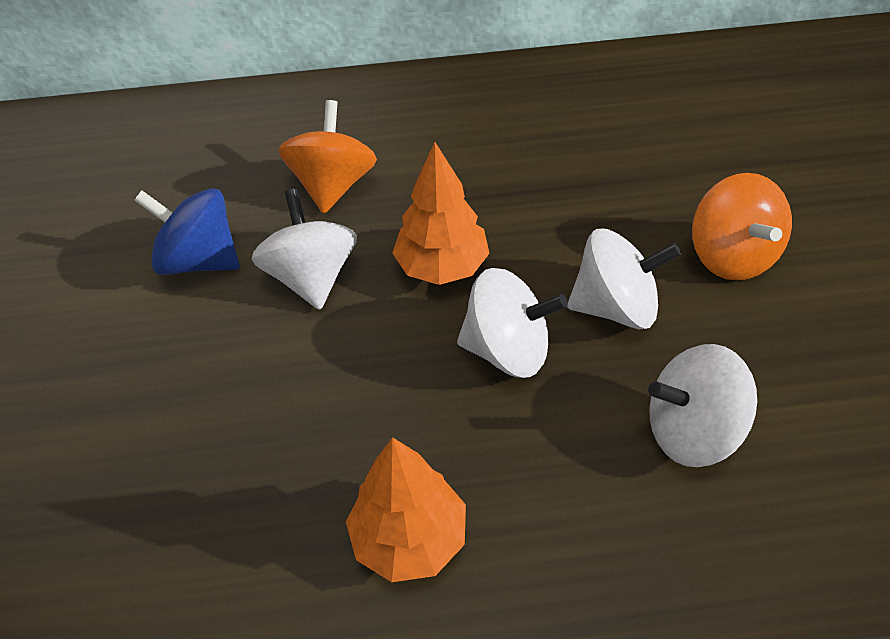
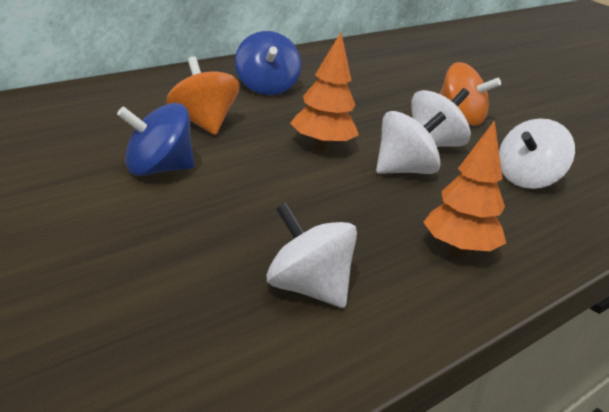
camera: 45 degrees left, 25 degrees down
white spinning top [251,189,357,310] -> white spinning top moved to [266,203,357,308]
none -> blue spinning top [235,31,301,95]

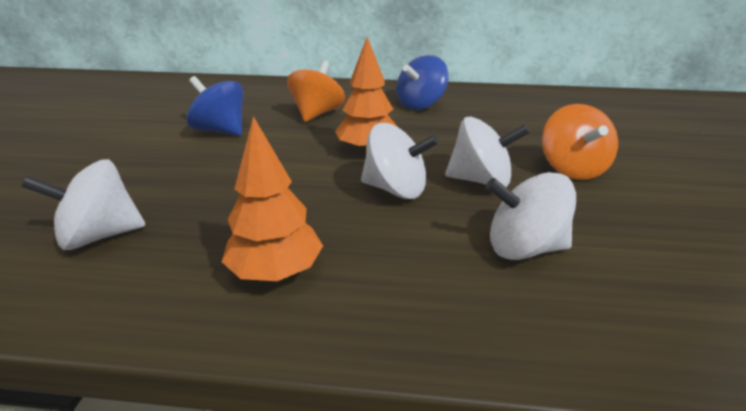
camera: 55 degrees right, 5 degrees up
white spinning top [266,203,357,308] -> white spinning top turned 105 degrees counterclockwise [21,159,145,250]

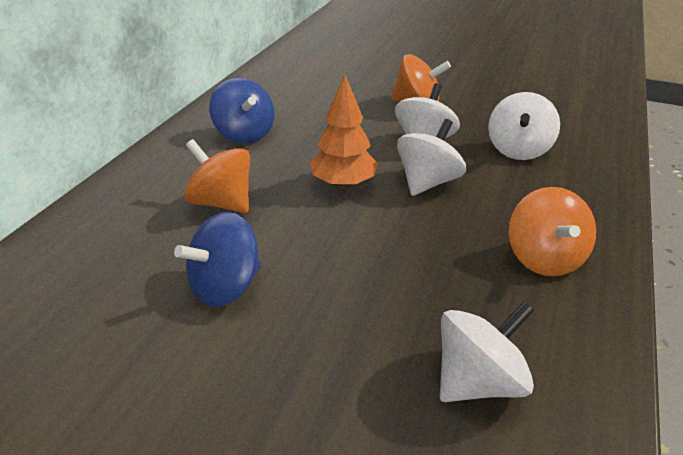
camera: 75 degrees left, 5 degrees up
white spinning top [21,159,145,250] -> white spinning top turned 120 degrees counterclockwise [440,301,534,402]
orange tree [222,116,323,281] -> orange spinning top [509,187,596,276]

